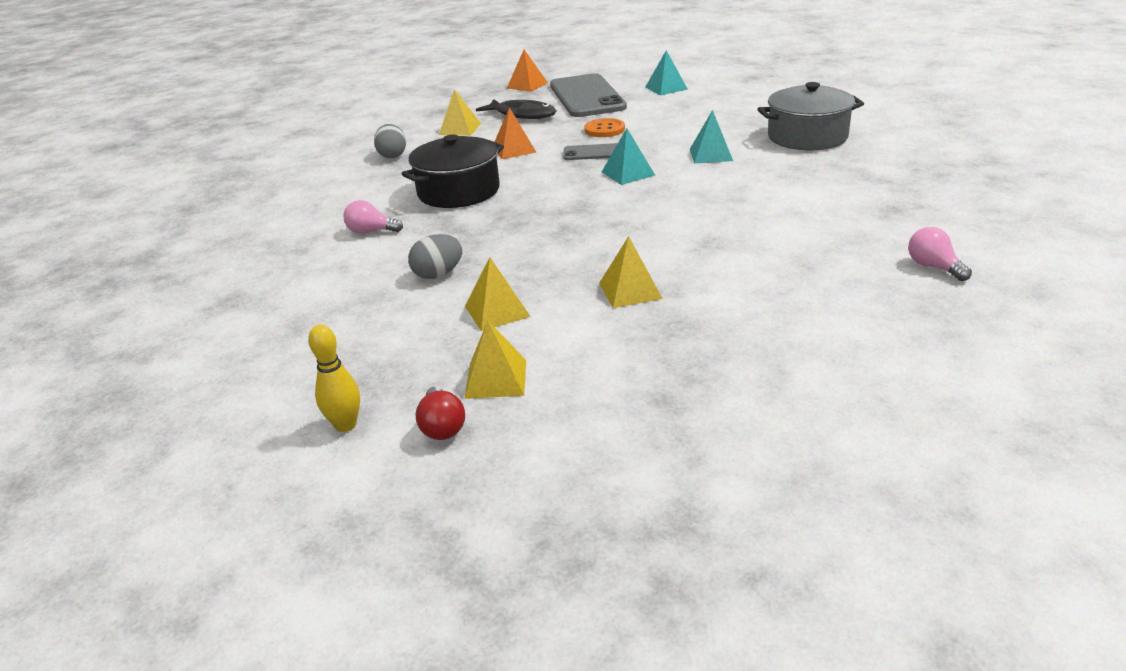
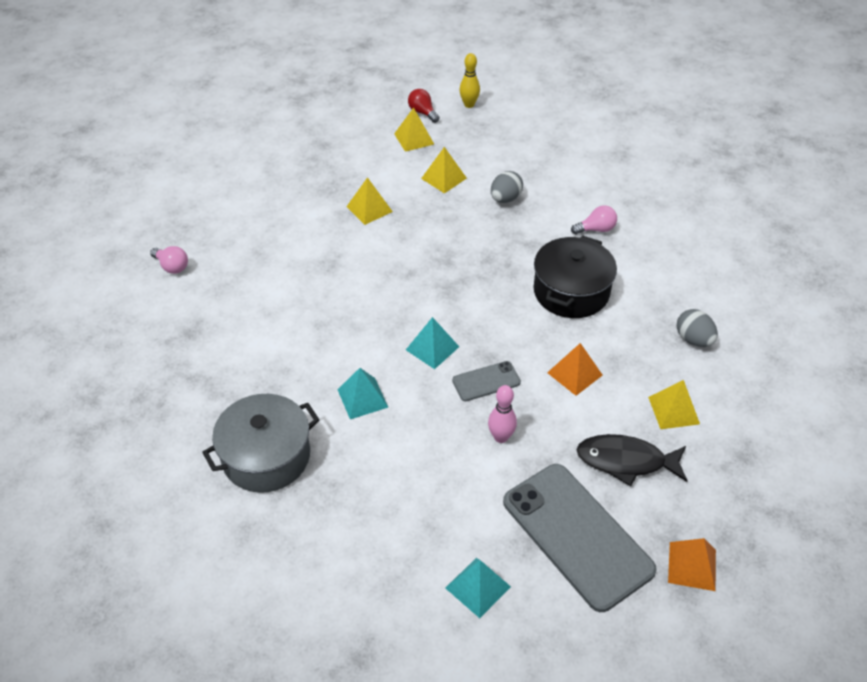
camera: 155 degrees right, 15 degrees up
orange button [584,118,625,137] -> pink bowling pin [488,385,517,443]

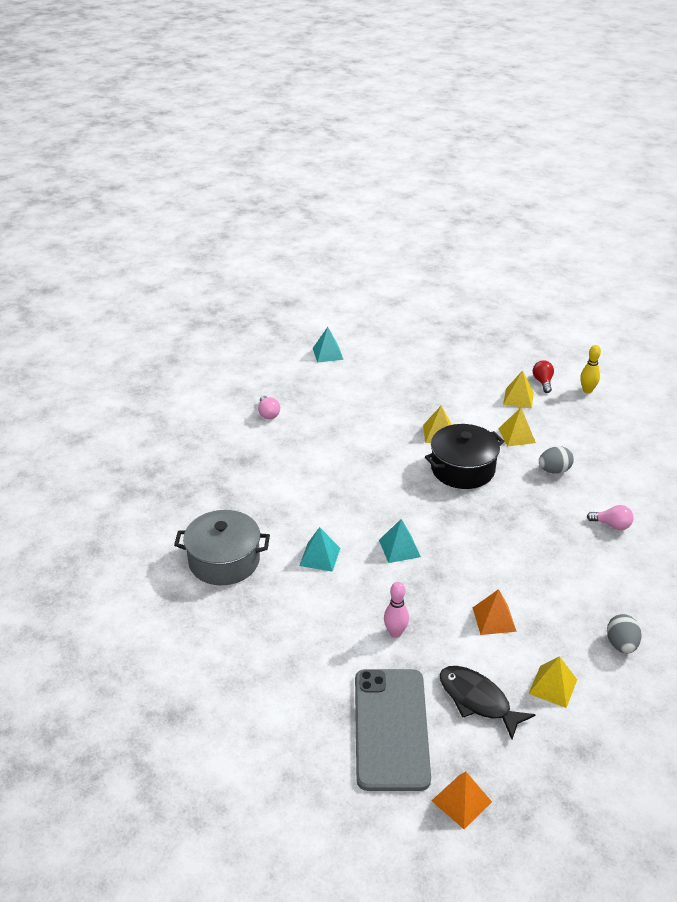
camera: 35 degrees right, 10 degrees down
turquoise pyramid [446,558,511,618] -> turquoise pyramid moved to [313,327,344,363]
grey phone [452,361,521,401] -> none
black pot [533,235,617,318] -> black pot moved to [425,424,505,489]

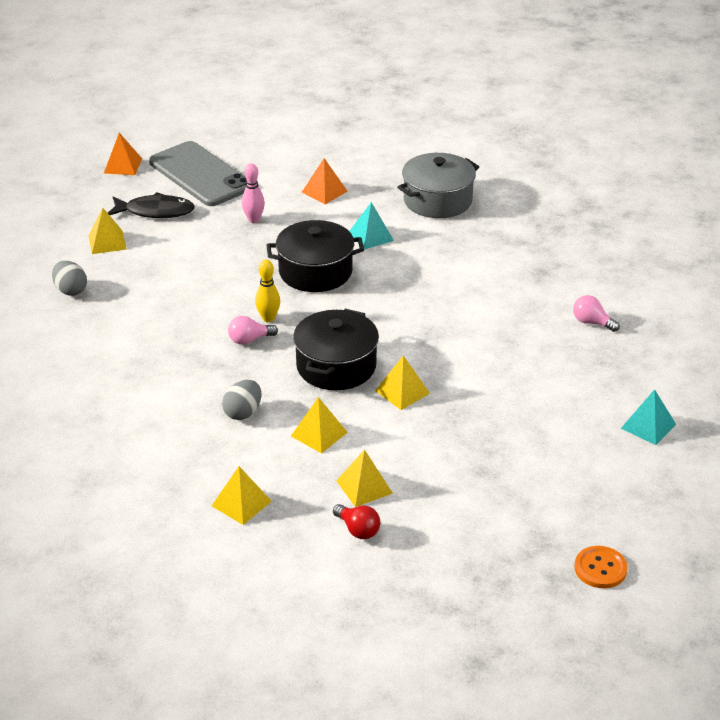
camera: 140 degrees right, 0 degrees up
turquoise pyramid [379,519,421,563] -> black pot [266,220,364,292]
orange pyramid [473,589,517,635] -> orange pyramid moved to [302,158,348,204]
yellow bowling pin [580,345,601,393] -> yellow bowling pin moved to [255,259,280,322]
pink light bulb [587,505,633,530] -> pink light bulb moved to [228,316,278,345]
none -> yellow pyramid [212,466,272,525]
none -> orange button [574,546,628,588]

